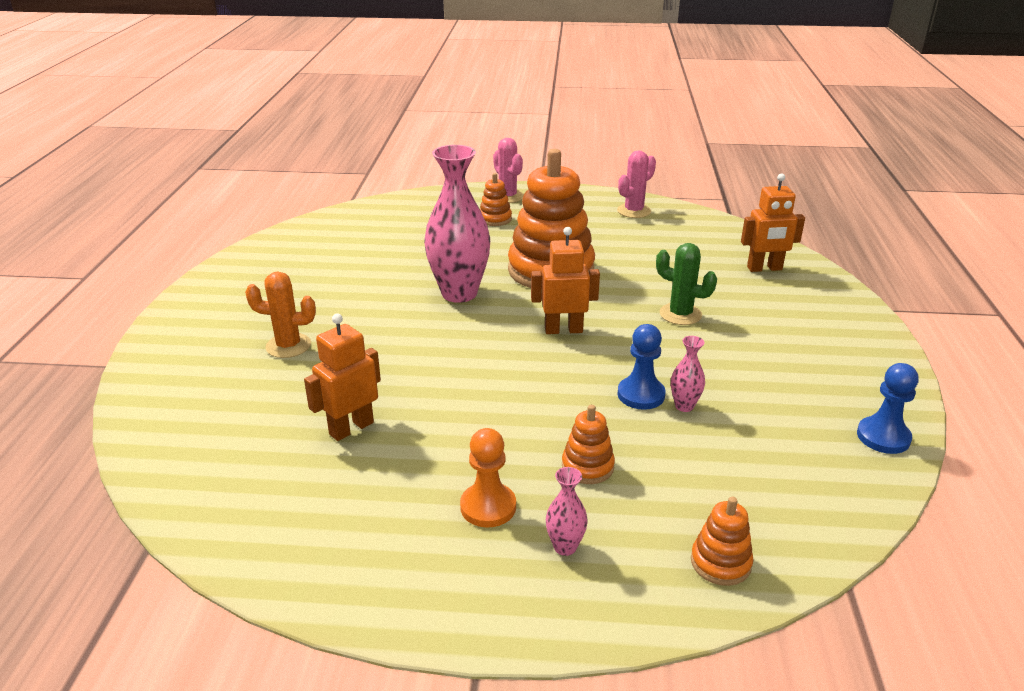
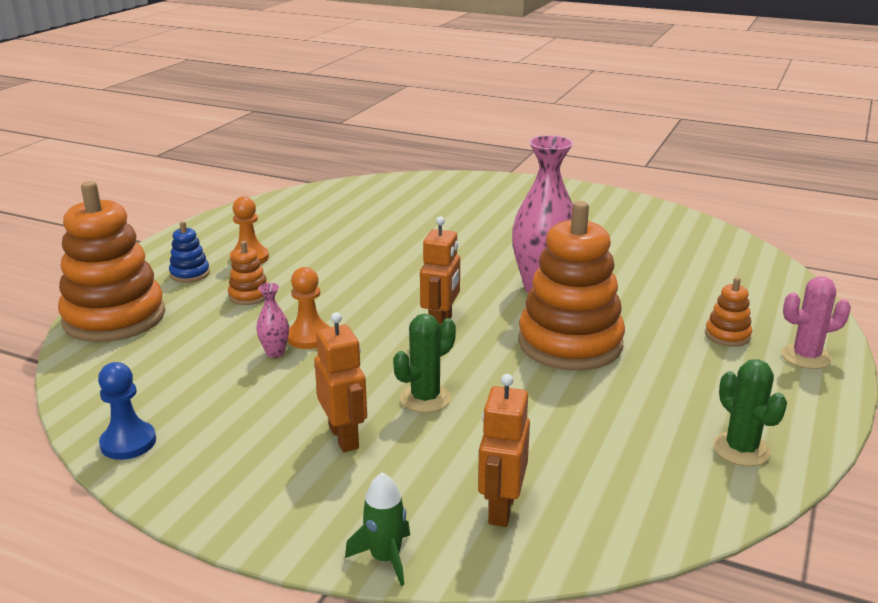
camera: 110 degrees right, 5 degrees down
orange cactus [245,271,316,358] -> none
orange robot [304,313,381,441] -> orange robot moved to [314,312,367,452]
pink vase [546,467,588,556] -> blue stacking toy [169,221,210,283]
pink cactus [617,150,656,218] -> green cactus [713,359,787,466]
blue pawn [618,324,666,410] -> orange pawn [288,267,330,349]
orange stacking toy [691,497,753,586] -> orange stacking toy [58,181,165,342], size x2.31
none -> green rocket [345,472,410,586]

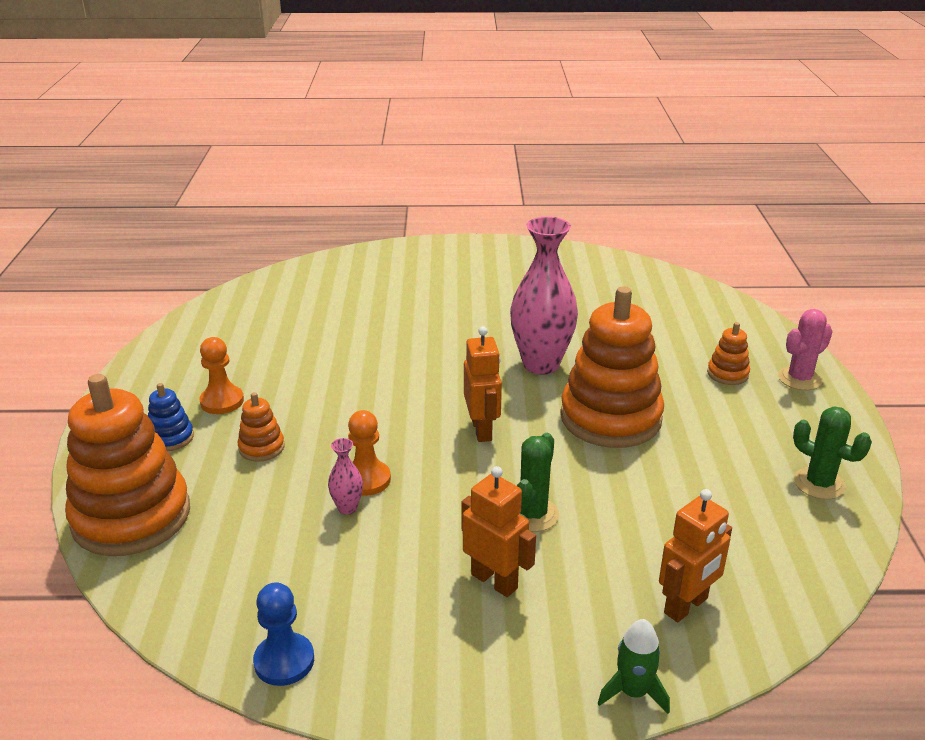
camera: 25 degrees left, 5 degrees up
orange robot [478,374,530,527] -> orange robot turned 120 degrees counterclockwise [659,489,732,622]

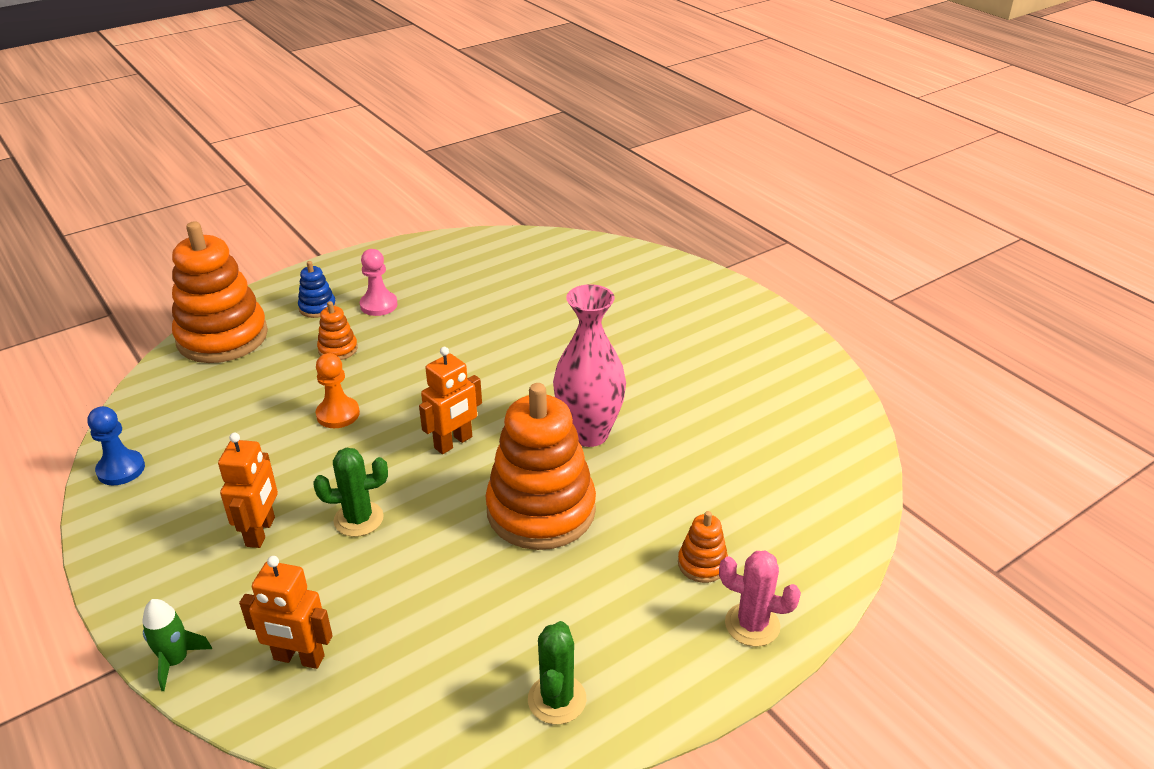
camera: 55 degrees right, 5 degrees up
orange pawn [199,337,244,414] -> pink pawn [360,249,398,316]
pink vase [328,438,363,515] -> none

